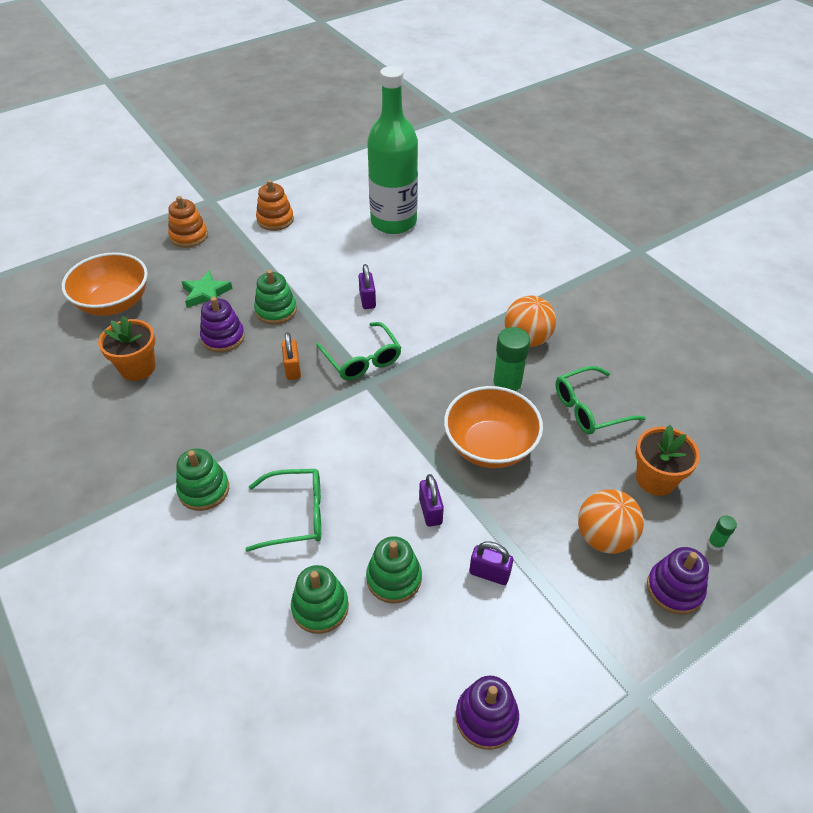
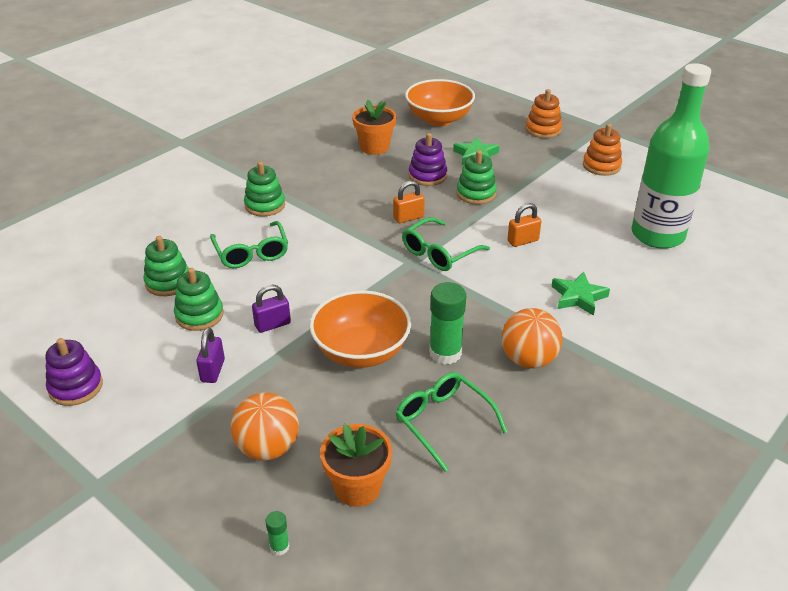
camera: 75 degrees right, 10 degrees down
purple padlock [359,264,376,309] -> orange padlock [507,203,541,247]
purple stacking toy [647,547,709,615] -> none
none -> green star [552,272,610,316]

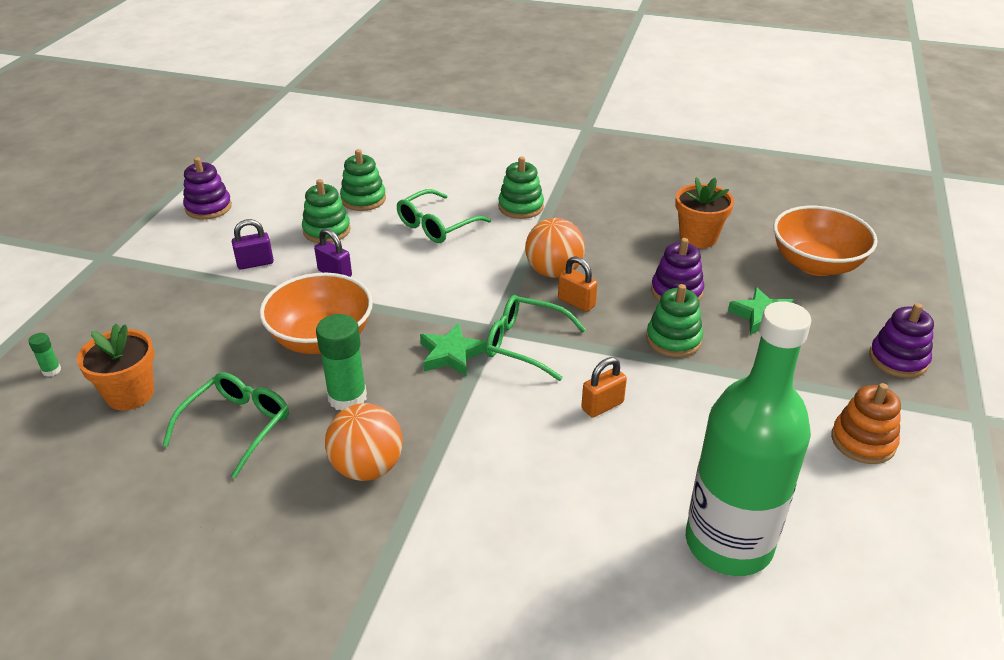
camera: 65 degrees right, 0 degrees up
orange ball [231,392,299,461] -> orange ball moved to [525,218,585,278]
orange padlock [507,203,541,247] -> orange padlock turned 75 degrees counterclockwise [581,357,627,418]
orange stacking toy [526,89,562,138] -> purple stacking toy [869,303,934,378]
green star [552,272,610,316] -> green star moved to [420,323,487,376]

